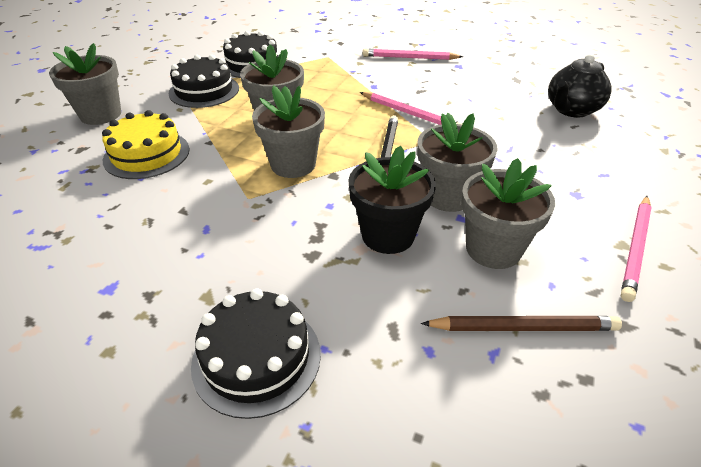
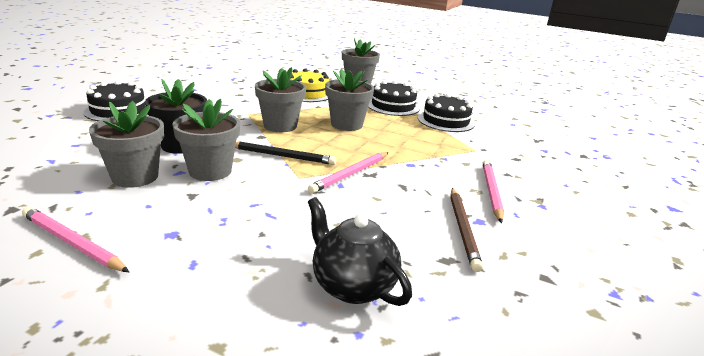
camera: 90 degrees right, 15 degrees down
brown pencil [421,316,622,331] -> brown pencil moved to [450,188,483,272]

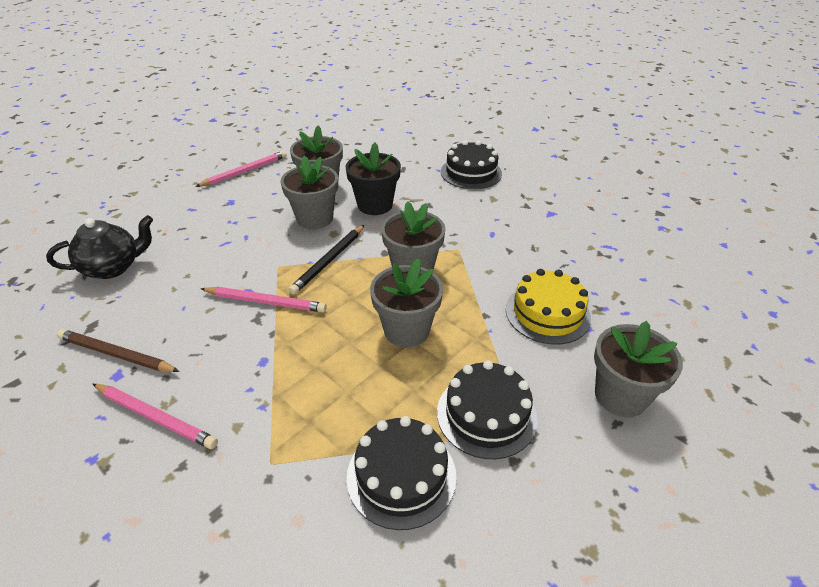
camera: 110 degrees right, 15 degrees up
pink pencil [308,152,389,194] -> pink pencil turned 135 degrees clockwise [201,287,327,312]

